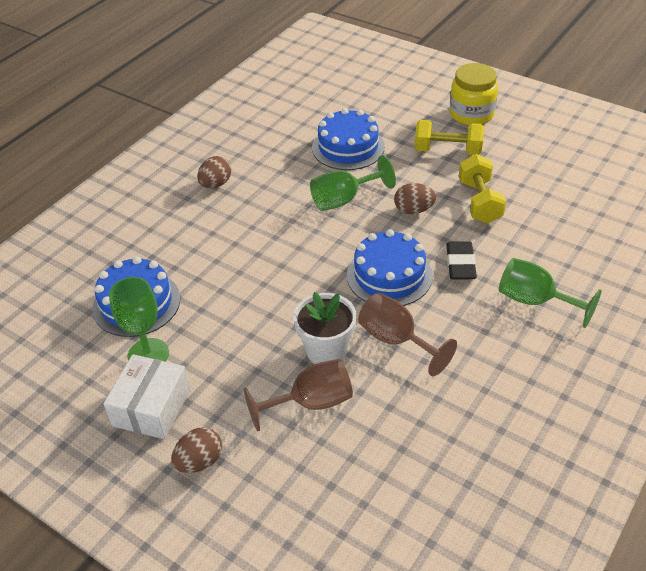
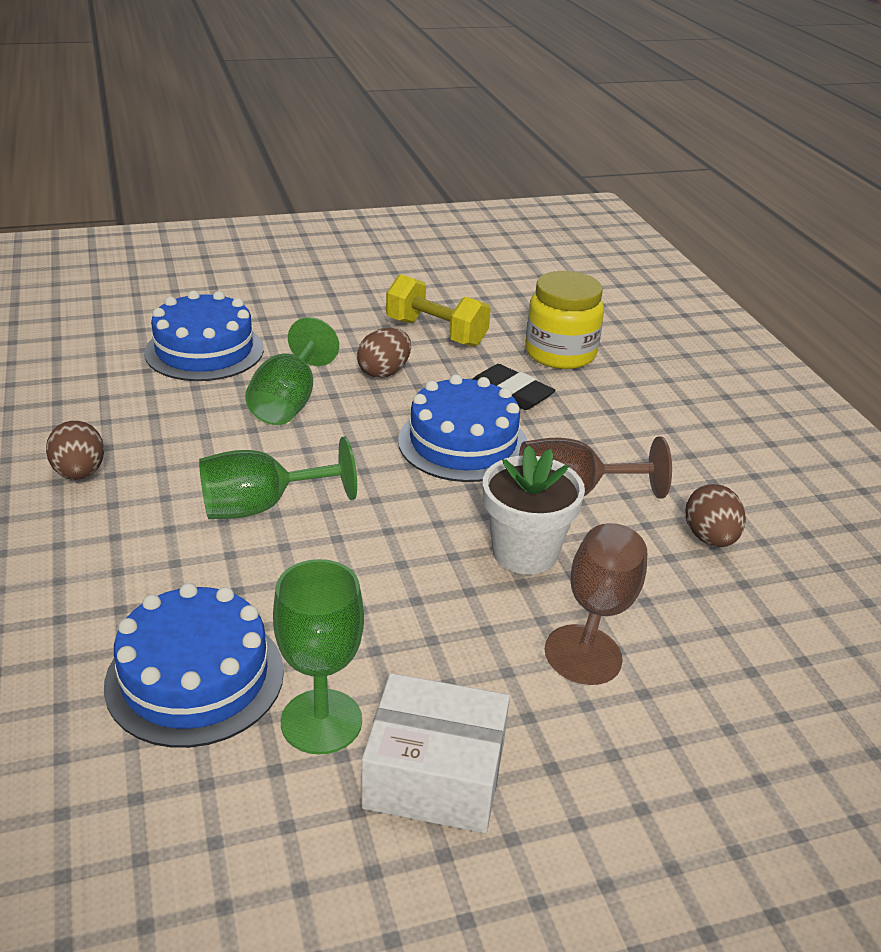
camera: 55 degrees left, 10 degrees down
white box [104,354,190,439] -> white box turned 45 degrees counterclockwise [361,673,510,833]
brown egg [171,427,222,473] -> brown egg moved to [685,484,746,547]
yellow dumbbell [415,120,484,155] -> none
yellow jar [450,63,498,125] -> yellow jar moved to [525,271,604,369]
green goblet [499,258,602,328] -> green goblet moved to [199,437,357,519]

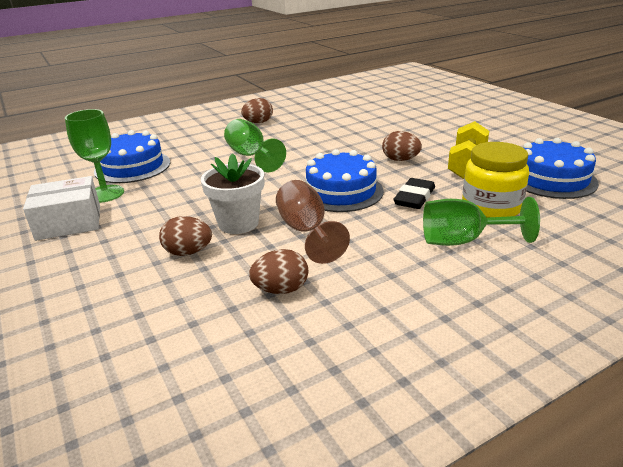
camera: 80 degrees right, 5 degrees down
blue cake [144,291,264,381] -> blue cake moved to [523,138,599,199]
green goblet [245,317,339,425] -> green goblet moved to [423,197,540,246]
white box [361,673,510,833] -> white box turned 75 degrees clockwise [23,176,100,241]
brown goblet [545,523,647,685] -> brown egg [159,216,212,256]

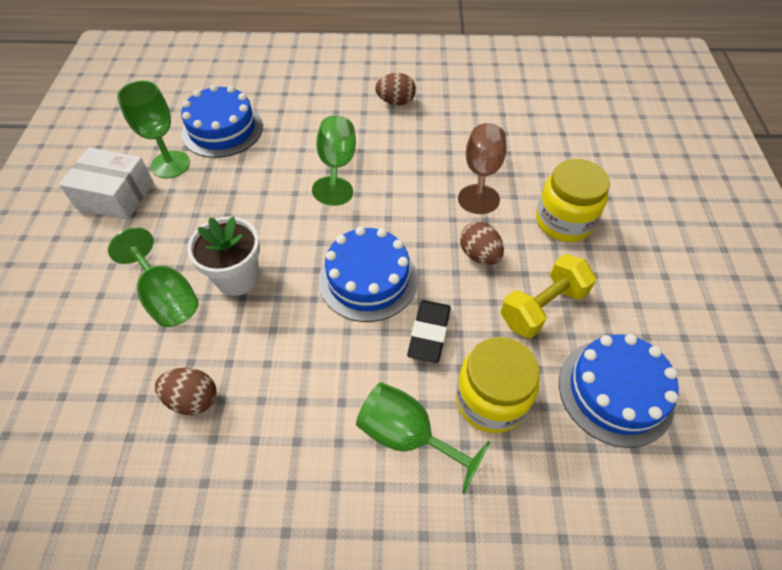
camera: 30 degrees right, 25 degrees up
brown egg [159,216,212,256] -> green goblet [108,228,199,327]
brown goblet [276,180,350,264] -> brown goblet moved to [458,123,507,214]
black eraser [393,178,435,209] -> black eraser turned 45 degrees counterclockwise [407,300,451,363]
none -> yellow jar [536,159,610,242]

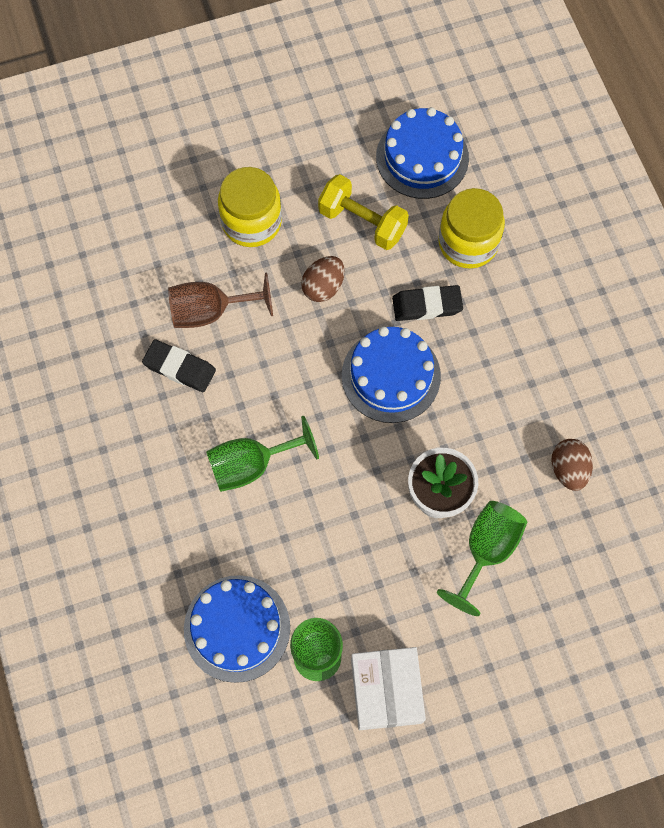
camera: 110 degrees left, 15 degrees up
green goblet [356,382,491,494] -> none
brown egg [375,73,416,105] -> none
none -> black eraser [142,339,216,392]

